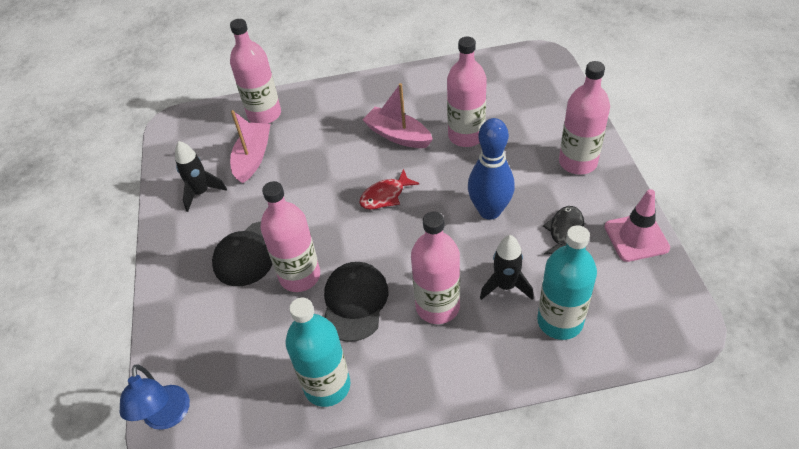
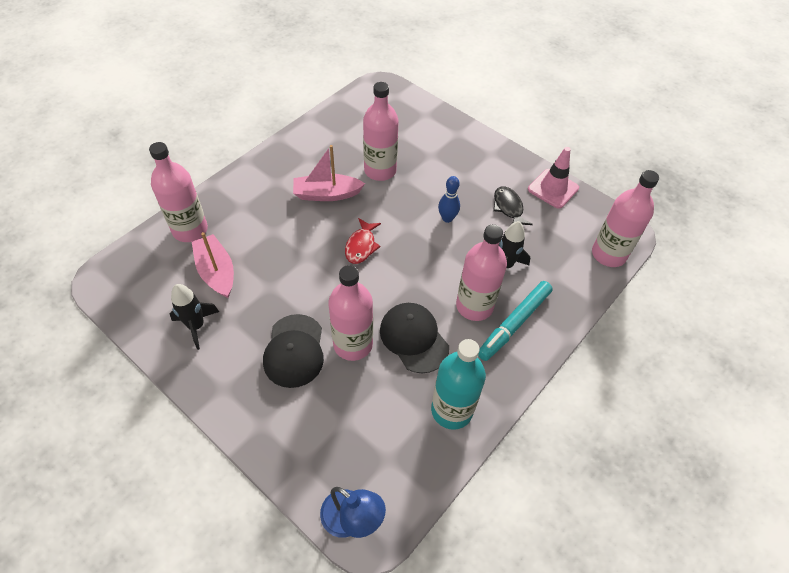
camera: 45 degrees left, 5 degrees up
blue bowling pin [468,118,515,220] -> blue bowling pin [438,176,460,223], size x0.56
turquoise bottle [537,225,597,340] -> none
pink bottle [559,61,610,175] -> pink bottle moved to [592,170,659,267]
none -> turquoise marker [478,281,553,361]

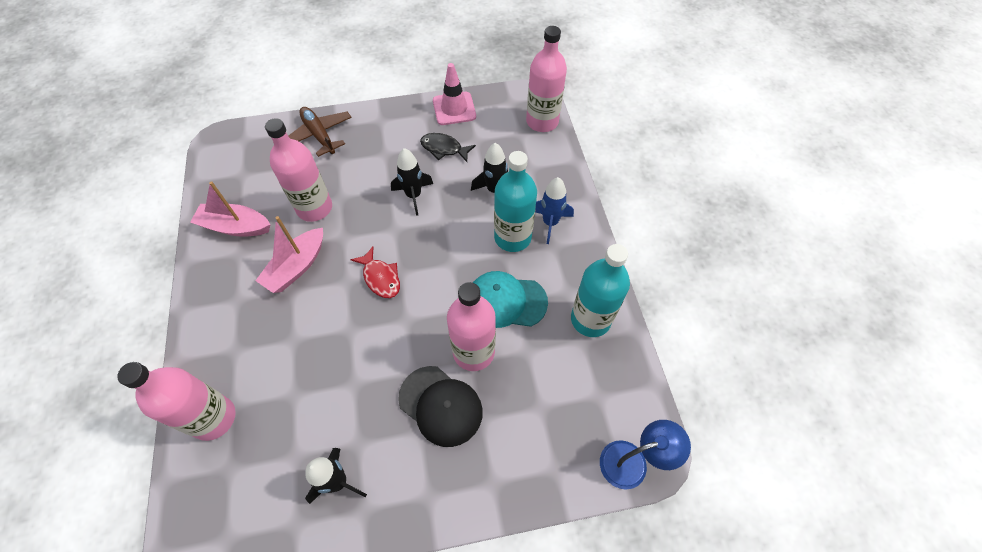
camera: 50 degrees left, 5 degrees up
pink boat [192,232,234,298] -> pink boat moved to [190,181,271,237]
black cap [380,303,449,373] -> turquoise cap [473,271,548,328]
blue bowling pin [438,176,460,223] -> black rocket [391,148,433,216]
pink bottle [456,224,507,321] -> turquoise bottle [494,151,537,252]
turquoise marker [478,281,553,361] -> blue rocket [535,177,574,244]
none -> brown plane [288,107,352,157]

